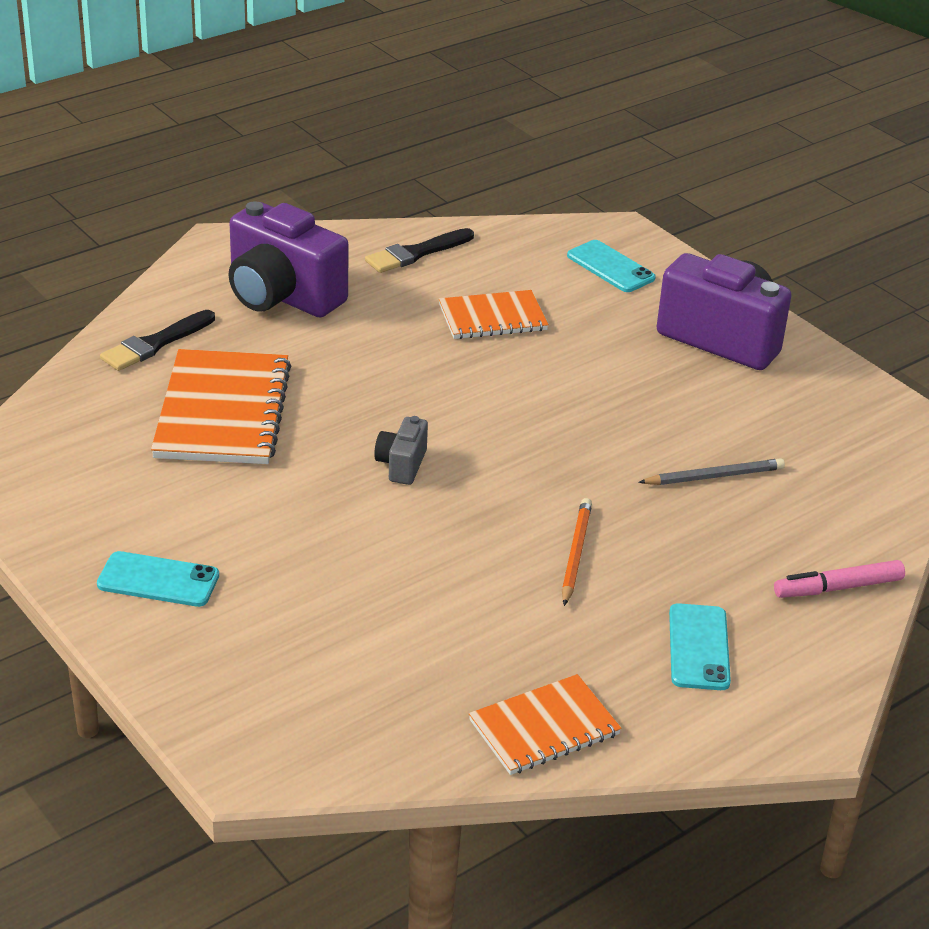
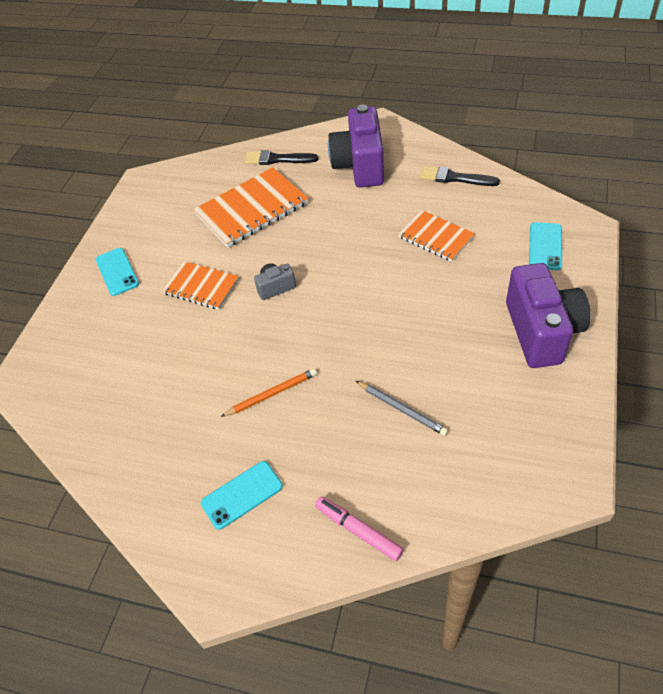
camera: 60 degrees right, 15 degrees up
orange notebook [469,674,622,775] -> orange notebook moved to [162,261,239,310]

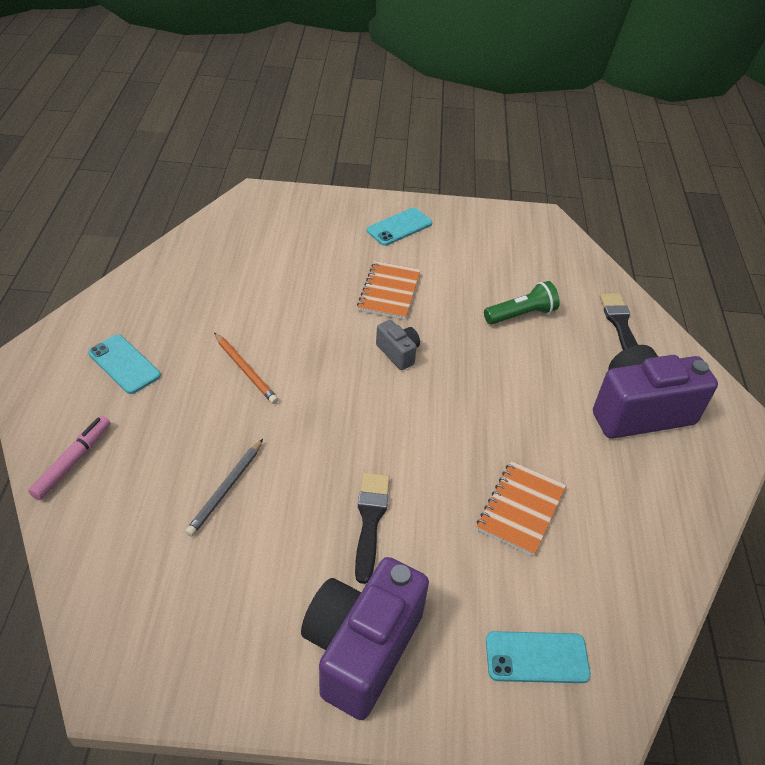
camera: 70 degrees right, 5 degrees down
orange notebook [193,167,308,247] -> green flashlight [484,281,560,325]
black brush [420,166,500,186] -> black brush moved to [355,473,390,584]
purple camera [506,263,591,368] -> purple camera turned 135 degrees clockwise [301,557,429,720]

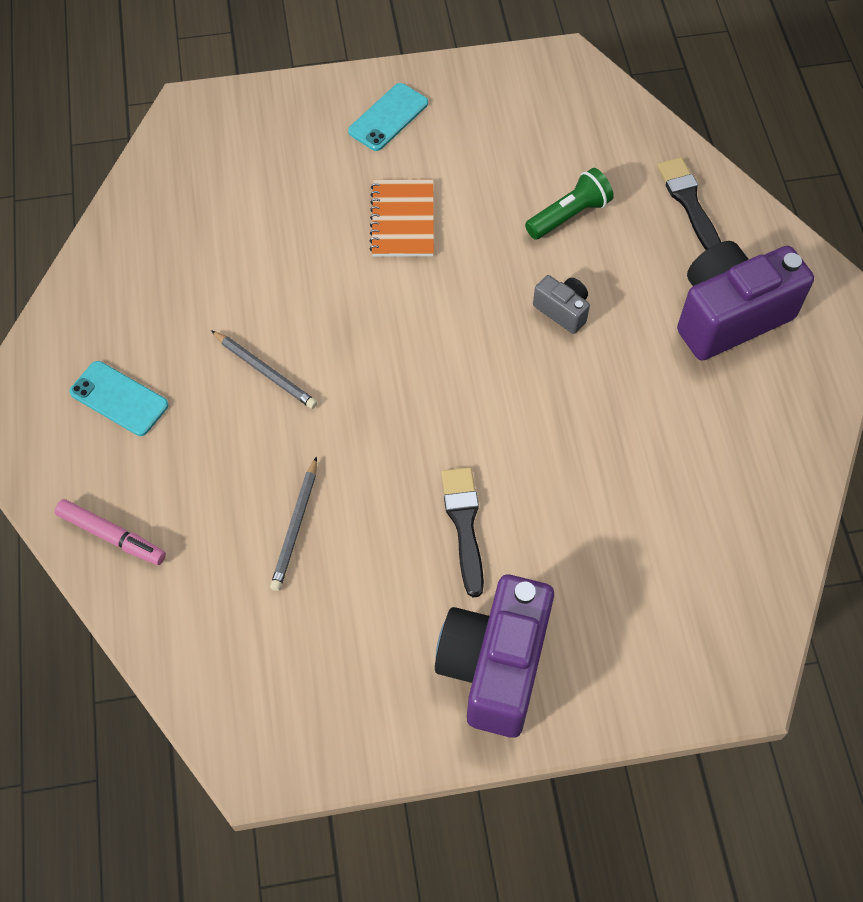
camera: 10 degrees left, 15 degrees up
pink marker [28,416,110,500] -> pink marker turned 105 degrees clockwise [55,499,166,565]
orange pencil [214,333,278,404] -> grey pencil [211,330,317,409]
grey camera [376,320,420,370] -> grey camera moved to [533,275,590,334]
orange notebook [477,461,566,556] -> none
turquoise phone [486,631,591,683] -> none

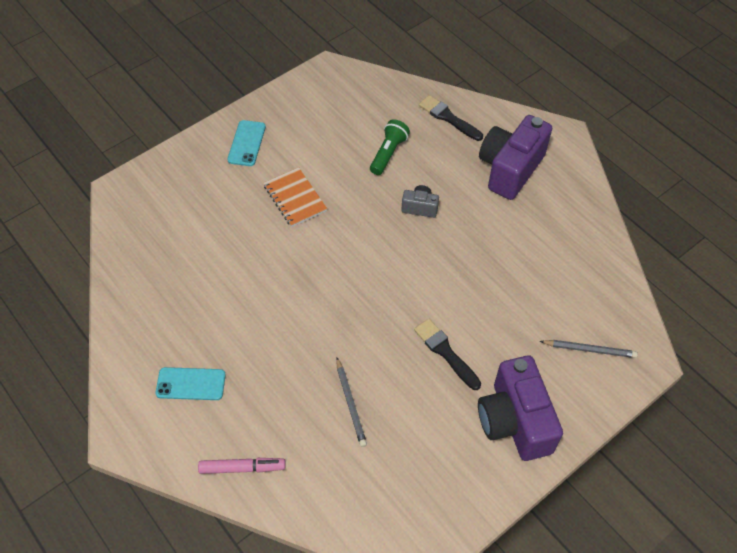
camera: 30 degrees left, 5 degrees down
grey pencil [211,330,317,409] -> grey pencil moved to [540,340,638,358]

